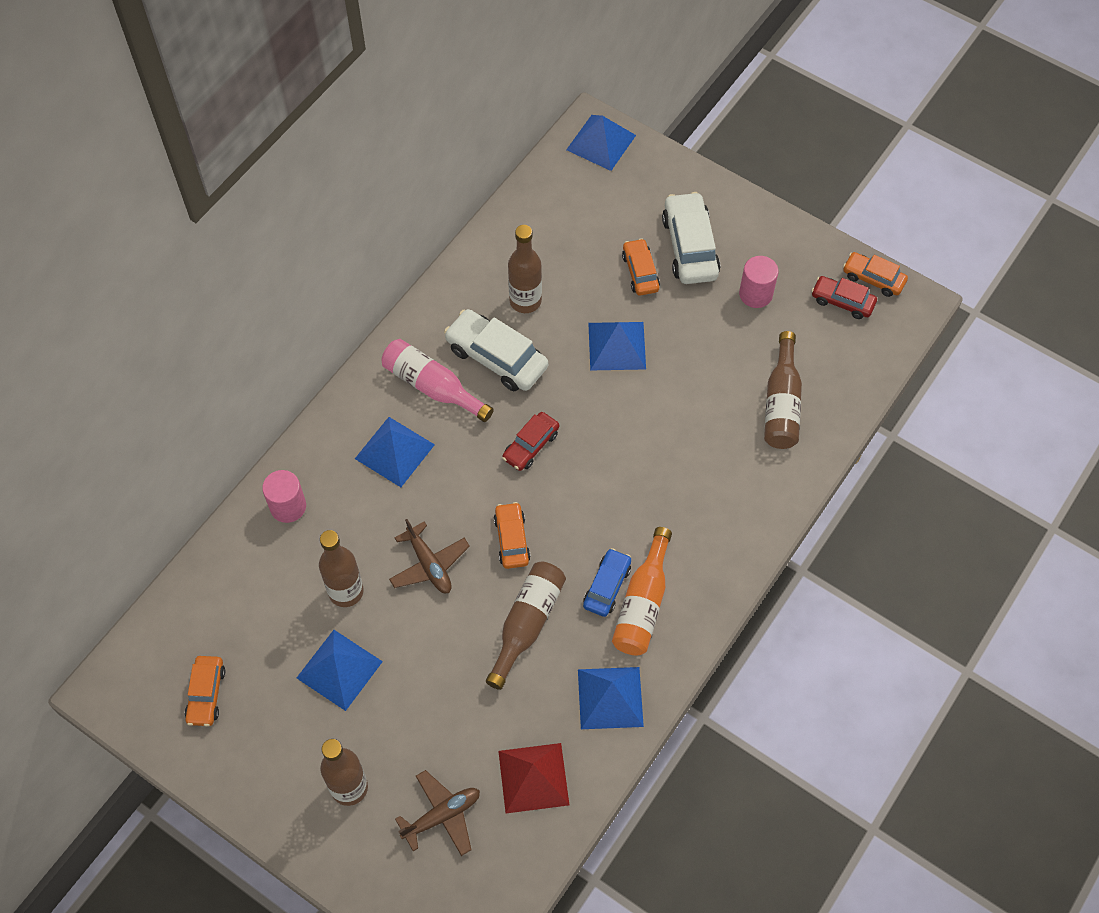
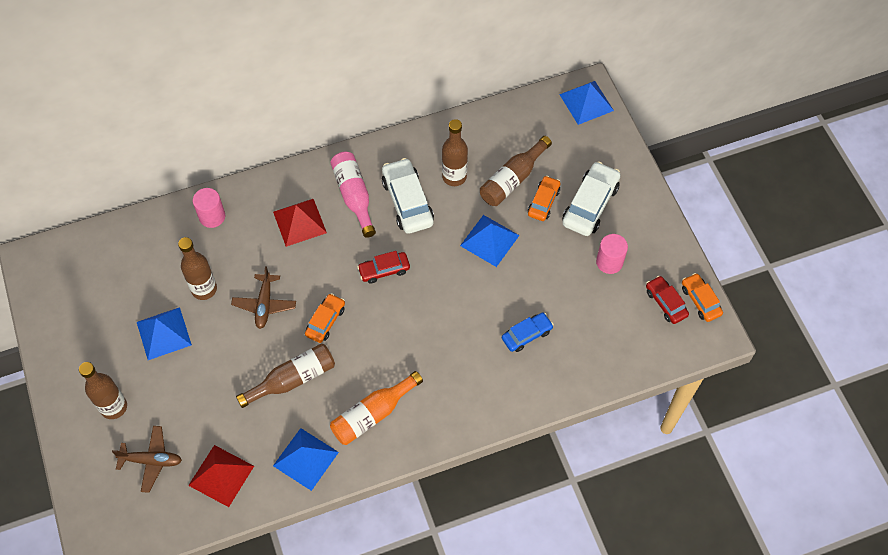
camera: 35 degrees right, 0 degrees up
orange car [185,656,225,726] -> none
blue pyramid [355,417,435,487] -> red pyramid [273,199,327,247]
blue car [583,548,631,617] -> blue car moved to [502,312,554,352]
brown bottle [764,331,802,449] -> brown bottle moved to [480,136,552,206]

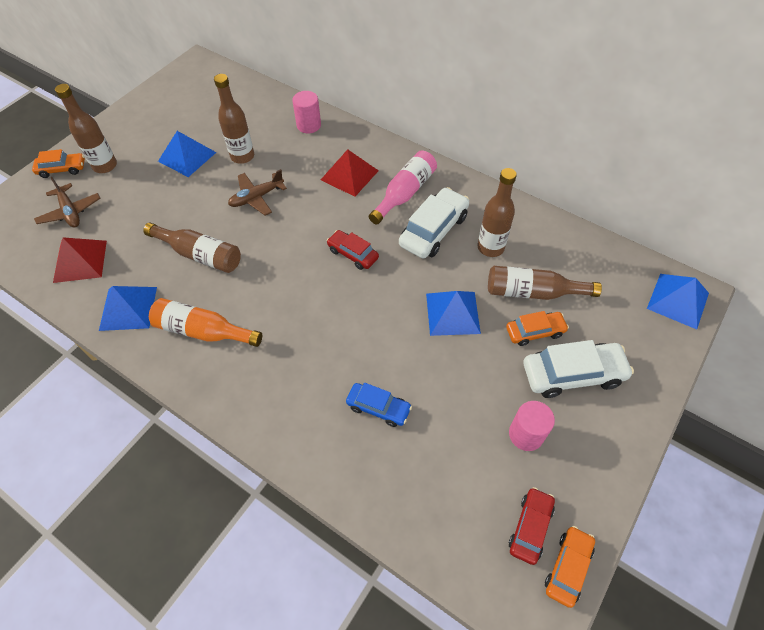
camera: 55 degrees right, 5 degrees down
orange car [305,293,345,343] -> orange car moved to [32,149,85,178]

